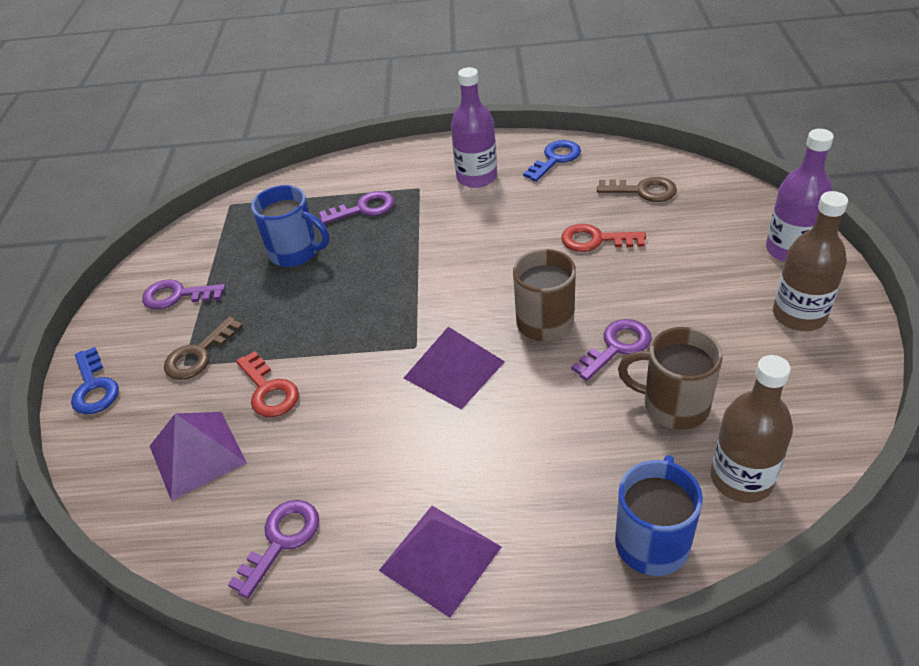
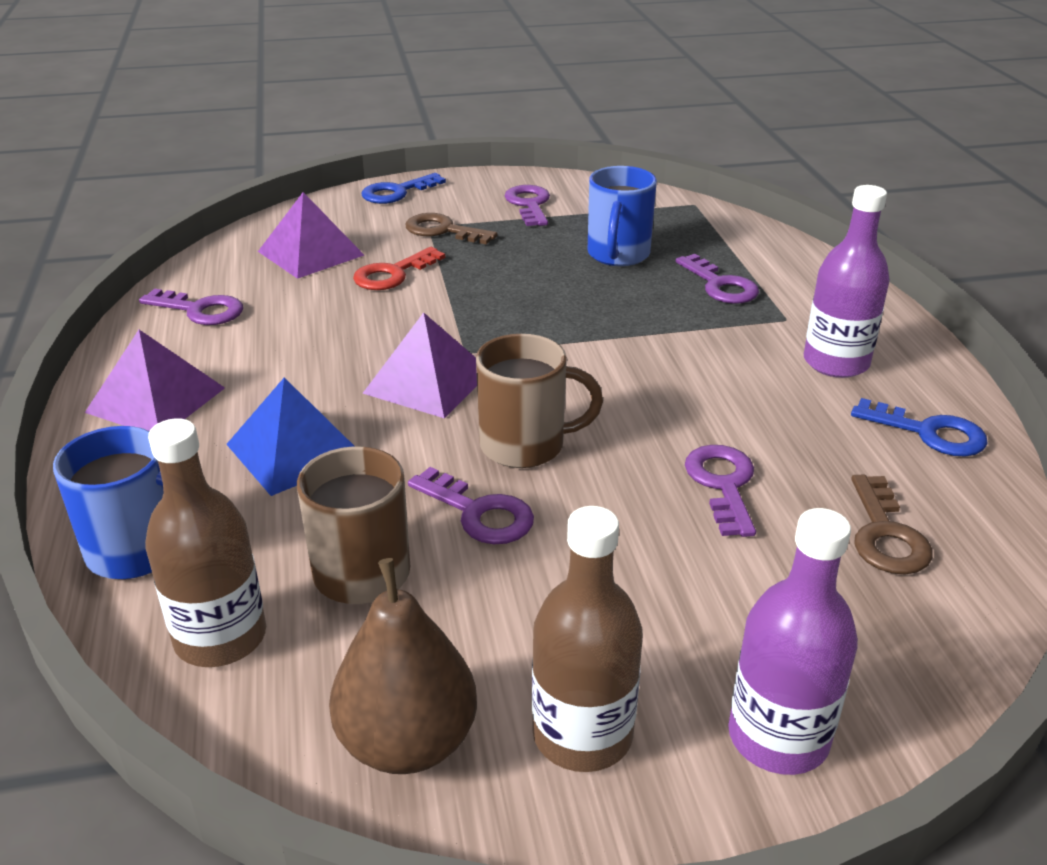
camera: 75 degrees right, 10 degrees down
red key [561,224,646,252] -> purple key [685,445,756,537]
none -> blue pyramid [226,378,354,496]
none -> brown pear [329,558,477,774]

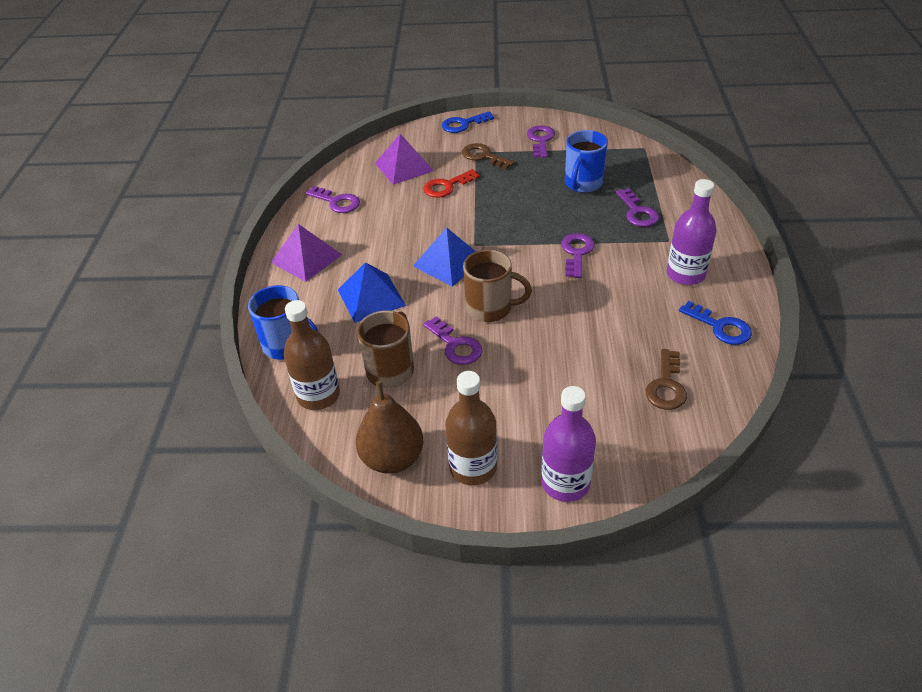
camera: 15 degrees right, 10 degrees up
purple pyramid [363,312,477,418] -> blue pyramid [413,227,476,287]
purple key [685,445,756,537] -> purple key moved to [561,233,595,278]

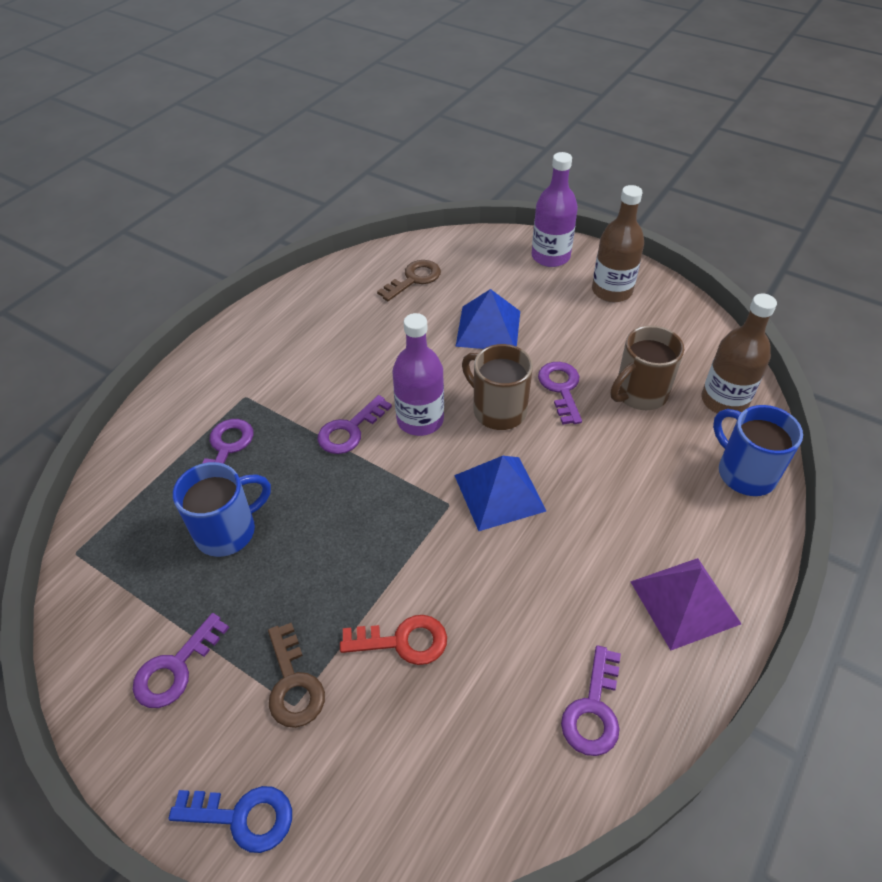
camera: 150 degrees left, 5 degrees up
purple key [306,186,360,213] -> purple key turned 135 degrees counterclockwise [561,645,621,756]
blue pyramid [338,262,406,323] -> blue pyramid moved to [455,289,520,349]
brown pear [356,381,423,474] -> none
purple pyramid [375,134,433,185] -> none
purple bottle [667,179,716,285] -> purple bottle moved to [392,313,444,436]
blue key [679,301,752,345] -> none

